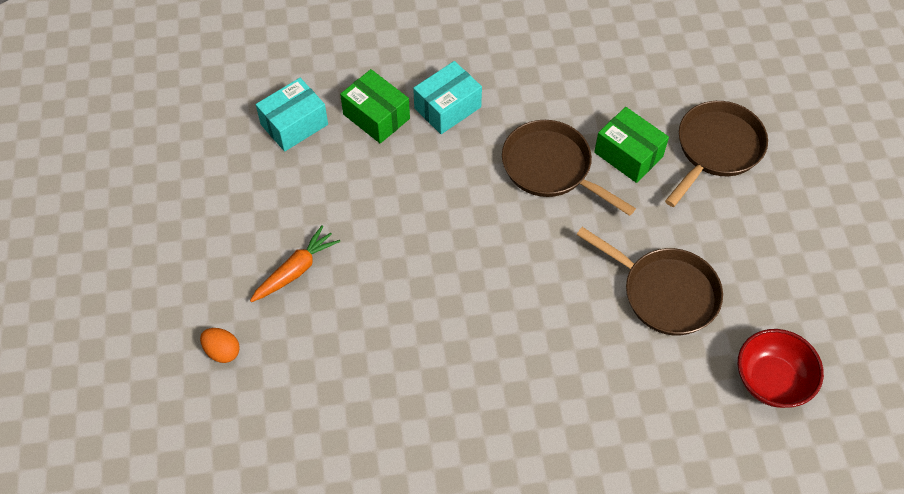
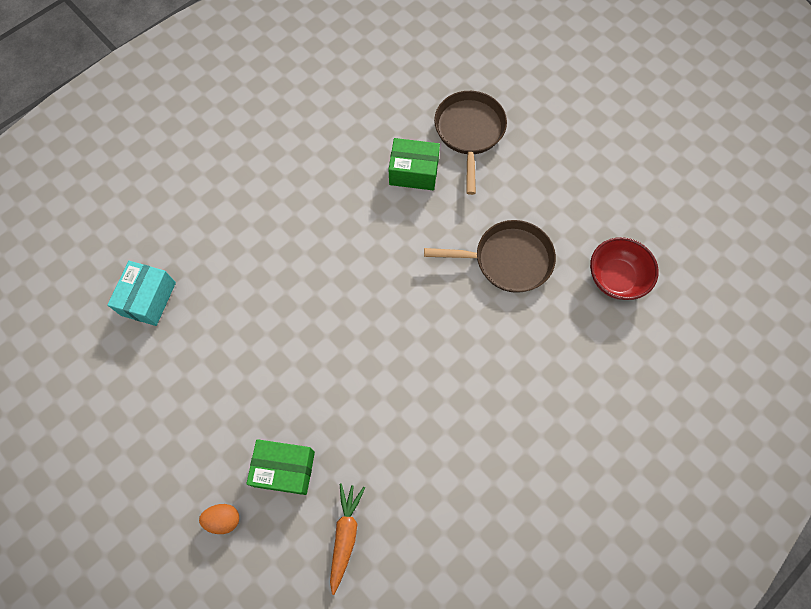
camera: 35 degrees left, 10 degrees up
orange carrot [250,225,340,302] -> orange carrot moved to [330,483,365,595]
green box [340,69,410,144] -> green box moved to [246,439,315,495]
turquoise box [413,61,482,134] -> none
brown pan [502,120,636,216] -> none

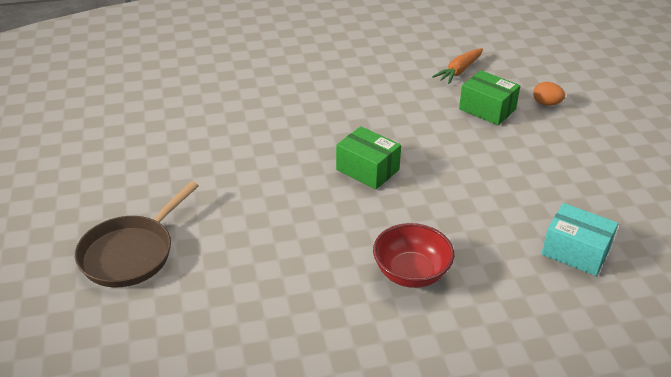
camera: 150 degrees left, 30 degrees down
turquoise box [107,261,176,326] -> turquoise box turned 75 degrees clockwise [541,203,618,276]
green box [389,138,440,190] -> green box moved to [336,126,401,189]
brown pan [424,220,556,293] -> none
red bowl [590,237,659,300] -> red bowl moved to [373,223,454,288]

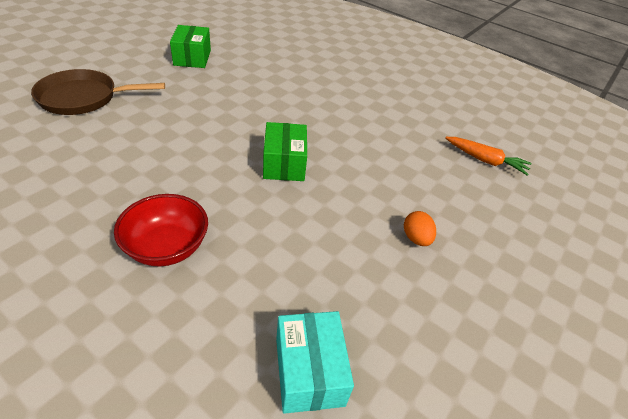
camera: 45 degrees right, 5 degrees up
orange carrot [432,48,483,84] -> orange carrot turned 150 degrees counterclockwise [446,137,532,176]
green box [459,70,520,125] -> green box moved to [170,25,211,68]
orange egg [533,82,565,106] -> orange egg moved to [404,211,436,246]

